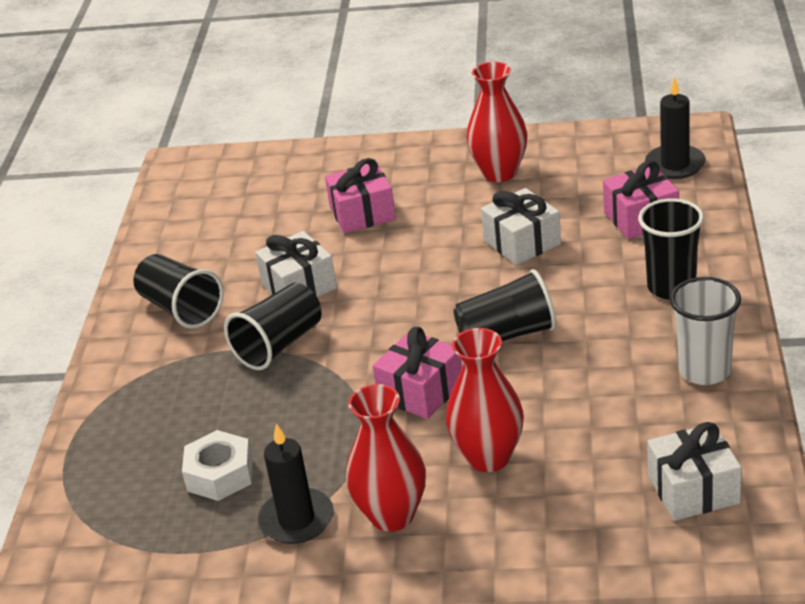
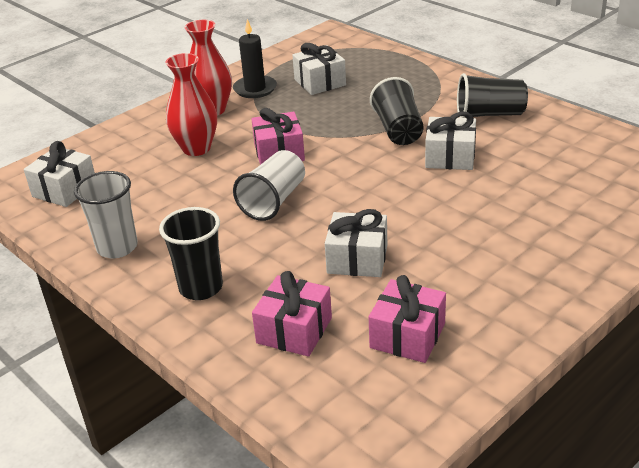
camera: 130 degrees right, 0 degrees up
white nut [182,430,253,501] -> white gift [292,43,346,95]
pink gift [325,158,396,233] -> pink gift moved to [369,275,446,363]
black cup [454,269,556,341] -> white cup [233,150,305,221]
red vase [466,62,528,182] -> none
black candle [645,77,706,179] -> none

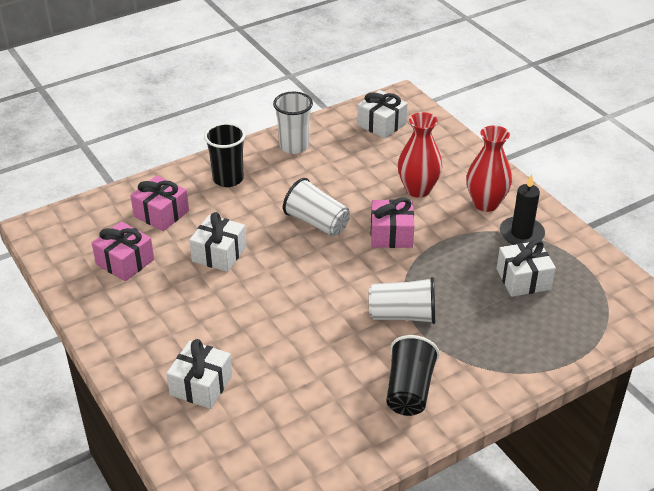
camera: 100 degrees right, 5 degrees up
black cup [370,77,424,145] -> white cup [369,277,435,324]
white gift [425,112,476,170] -> white gift moved to [166,339,232,409]

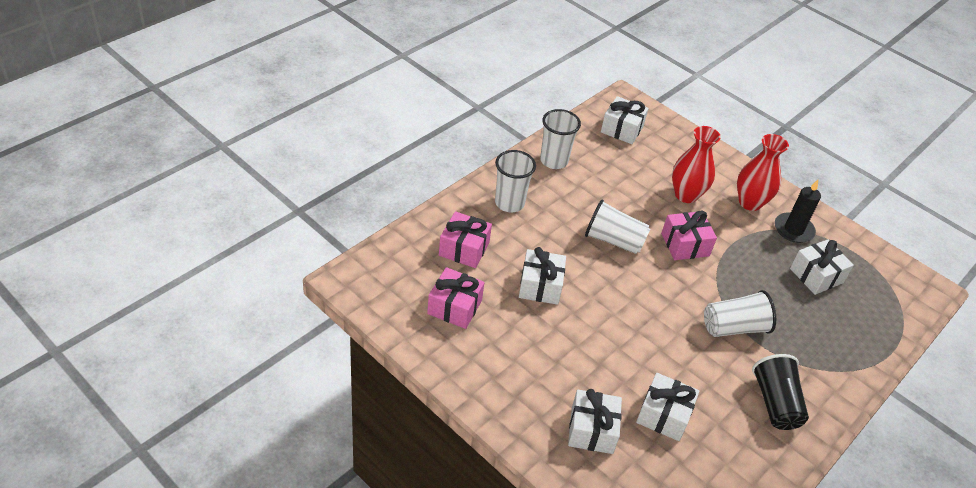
camera: 20 degrees left, 5 degrees up
black cup [204,123,246,187] -> white cup [495,150,536,212]
none -> white gift [636,373,700,441]

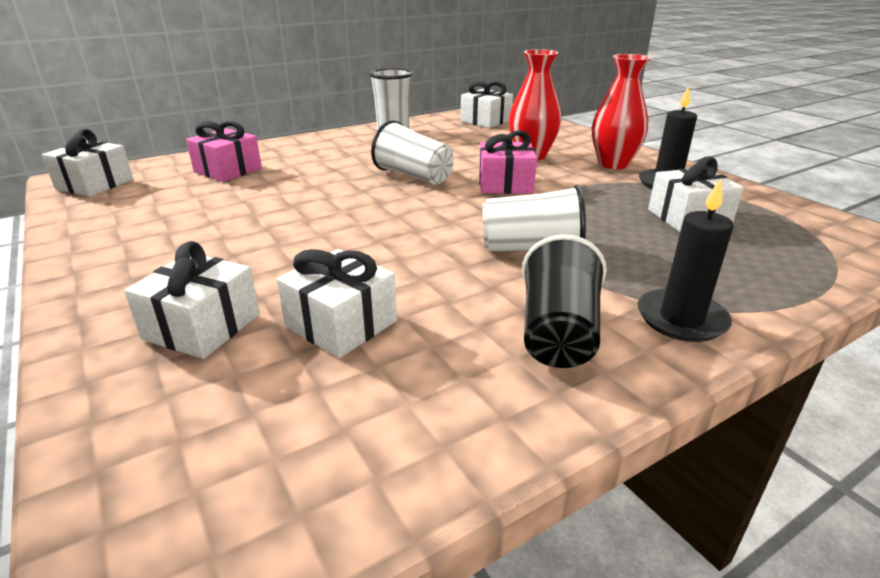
camera: 20 degrees right, 15 degrees down
pink gift [427,267,485,329] -> none
white cup [495,150,536,212] -> none
white gift [519,247,566,305] -> white gift moved to [42,129,133,197]
none -> black candle [638,178,734,342]

